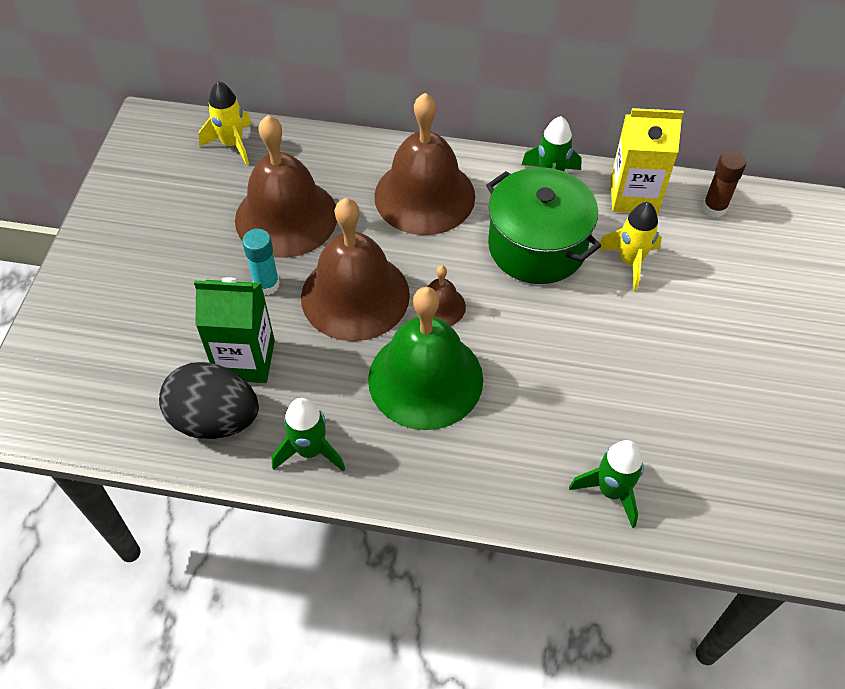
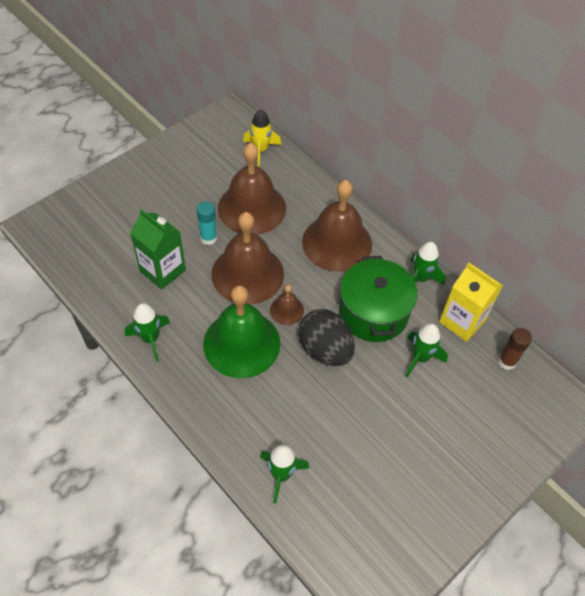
camera: 35 degrees right, 0 degrees up
black egg [159,362,259,439] -> black egg moved to [299,309,355,366]
yellow rocket [599,202,662,291] -> green rocket [406,323,448,377]

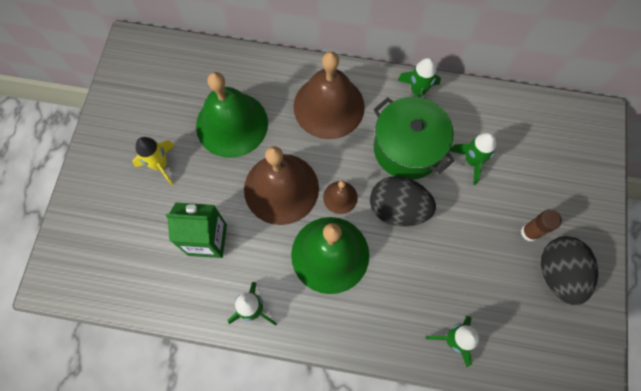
camera: 35 degrees left, 15 degrees up
turquoise glue stick [197,201,217,245] -> none
brown bell [218,143,286,235] -> green bell [196,72,268,158]
yellow rocket [243,110,281,167] -> yellow rocket moved to [132,137,174,186]
yellow carton [439,263,503,342] -> none
brown glue stick [498,328,532,370] -> brown glue stick moved to [521,209,562,241]
none -> black egg [541,236,598,305]

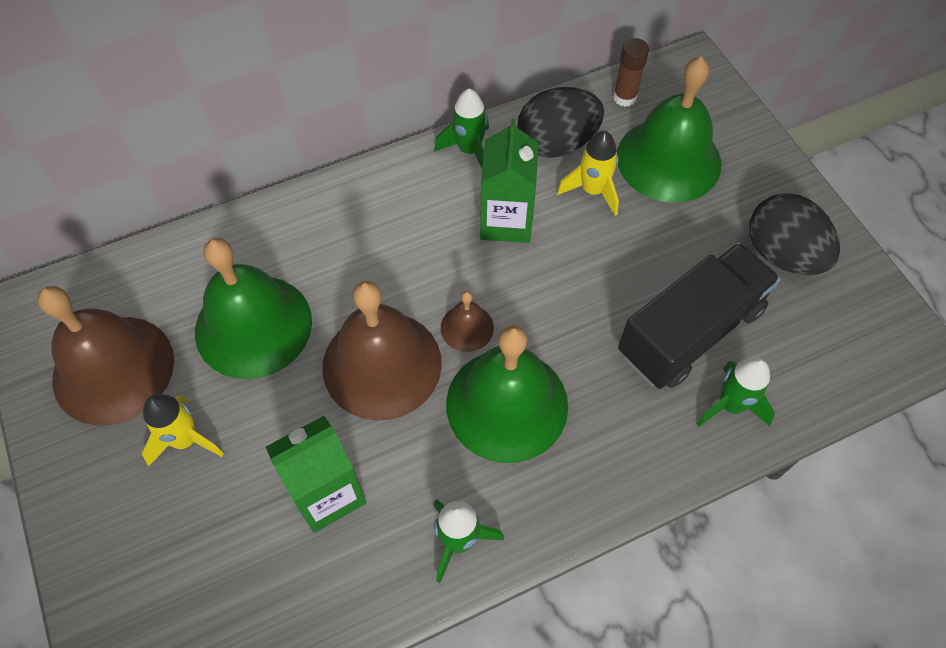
camera: 35 degrees left, 10 degrees down
brown bell [294,52,365,139] -> brown bell moved to [37,286,174,425]
black egg [370,176,436,226] -> black egg moved to [517,87,604,158]
green pot [373,97,454,180] -> green carton [480,119,539,243]
green rocket [449,133,496,185] -> yellow rocket [557,131,619,216]
brown glue stick [521,209,562,241] -> brown glue stick moved to [613,38,649,107]
none -> green bell [617,56,721,203]
none -> black truck [618,243,780,389]

